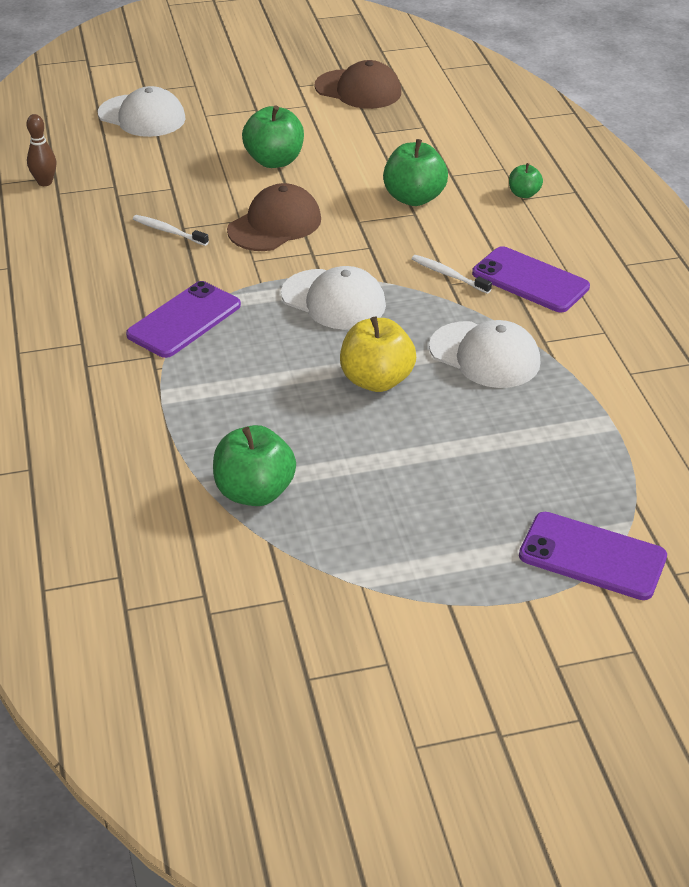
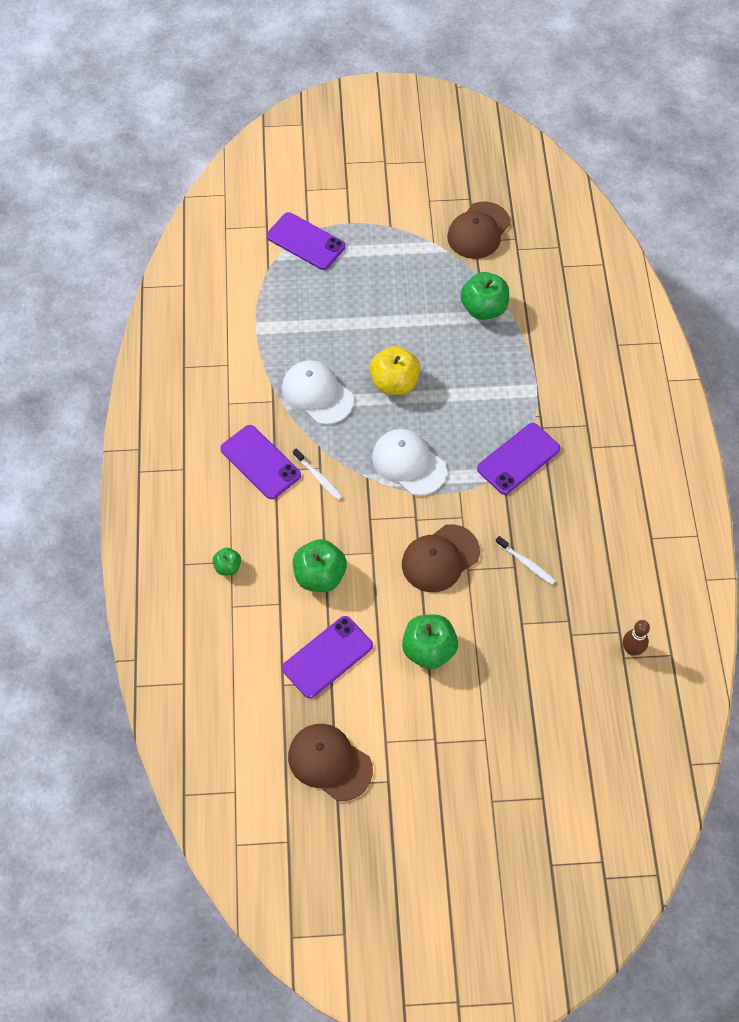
camera: 170 degrees left, 20 degrees up
white cap [98,86,186,137] -> none
none -> purple phone [282,616,373,699]
none -> brown cap [447,202,510,259]

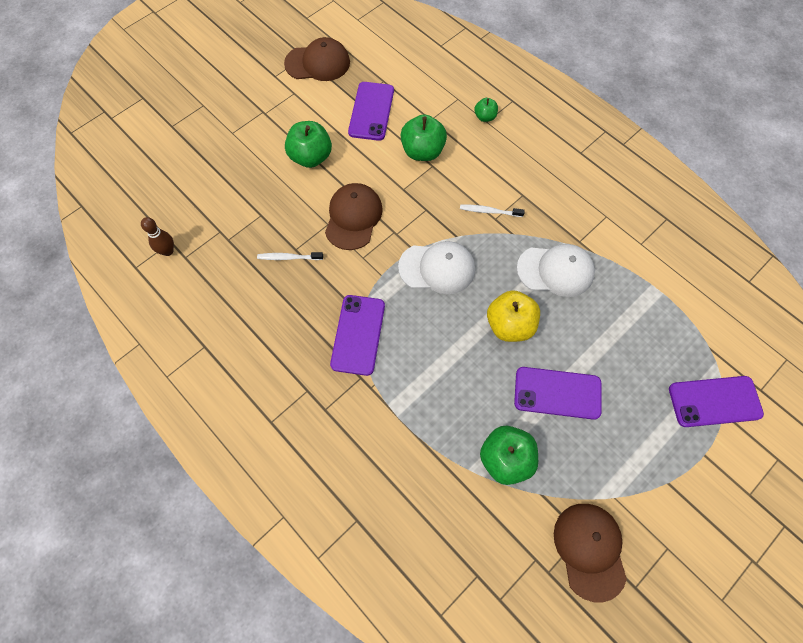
camera: 140 degrees right, 5 degrees up
purple phone [220,425,301,499] -> purple phone moved to [514,367,601,420]

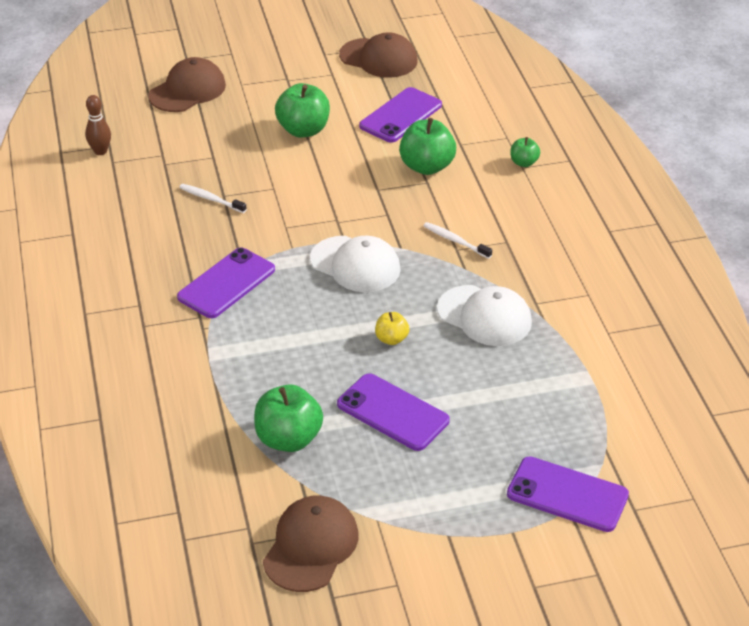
camera: 30 degrees right, 25 degrees down
brown cap [325,183,383,250] -> brown cap moved to [149,57,226,112]
yellow apple [487,290,540,342] -> yellow apple [375,312,409,345], size x0.53

